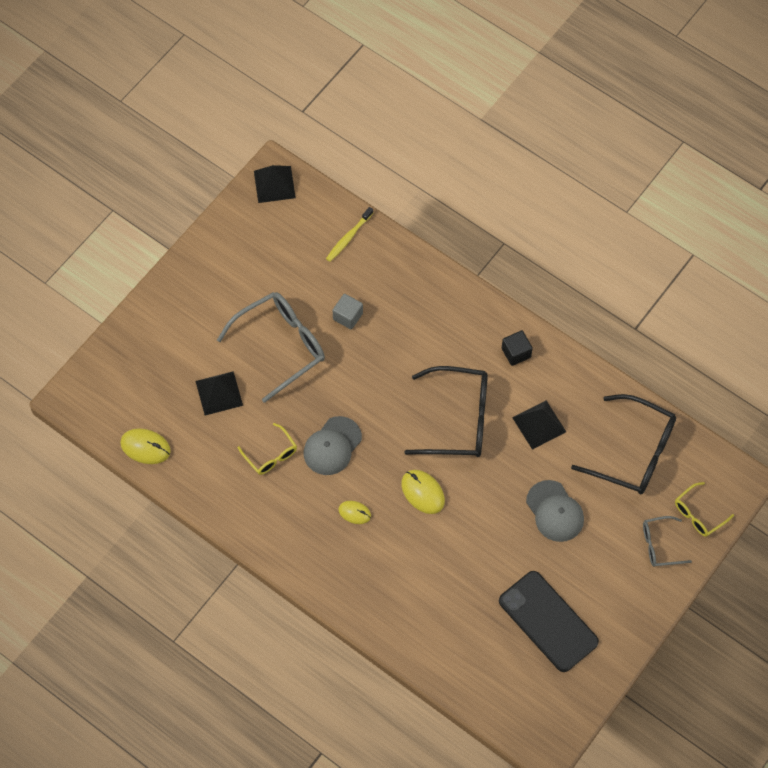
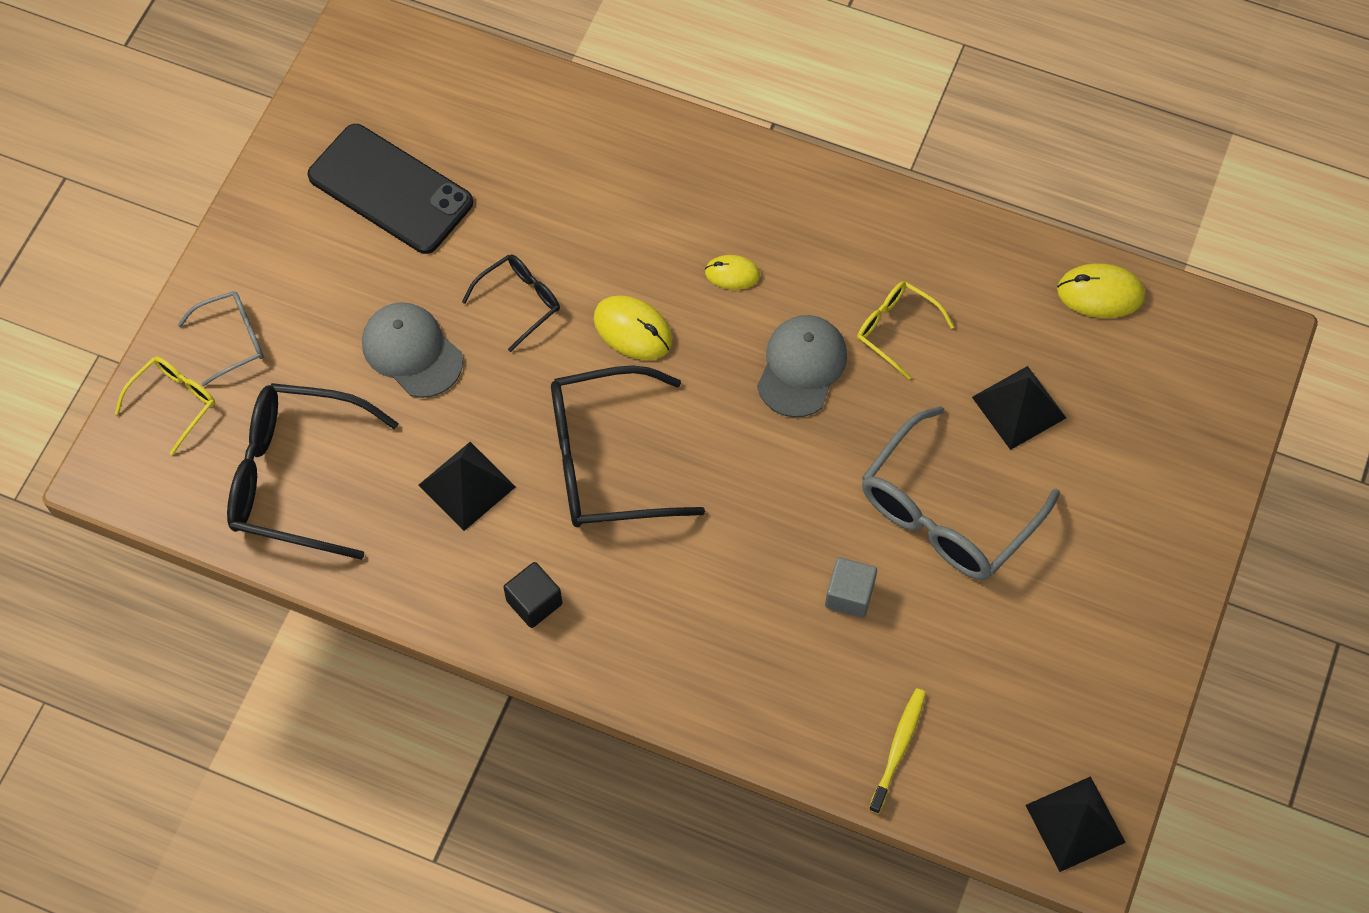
camera: 165 degrees right, 0 degrees up
none -> black glasses [462,254,560,352]

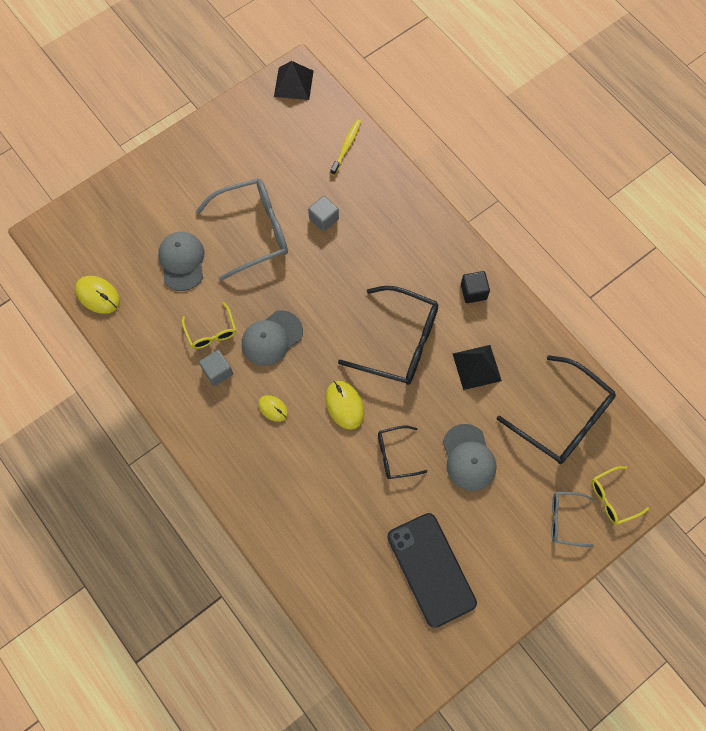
camera: 150 degrees left, 5 degrees up
yellow toothbrush [869,688,926,814] -> yellow toothbrush turned 150 degrees clockwise [330,119,361,176]
black pyramid [972,366,1066,450] -> grey cap [158,232,205,291]
none -> grey cube [199,350,233,386]

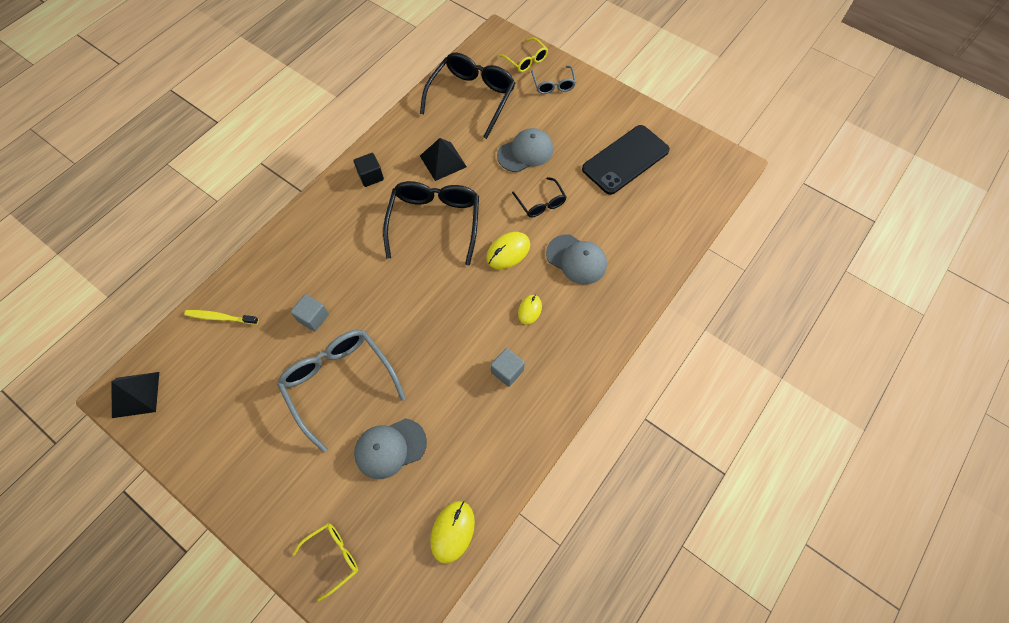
camera: 105 degrees left, 5 degrees down
yellow glasses [182,302,236,349] -> yellow glasses moved to [293,523,358,601]
grey cap [242,310,303,366] -> grey cap moved to [546,234,607,285]

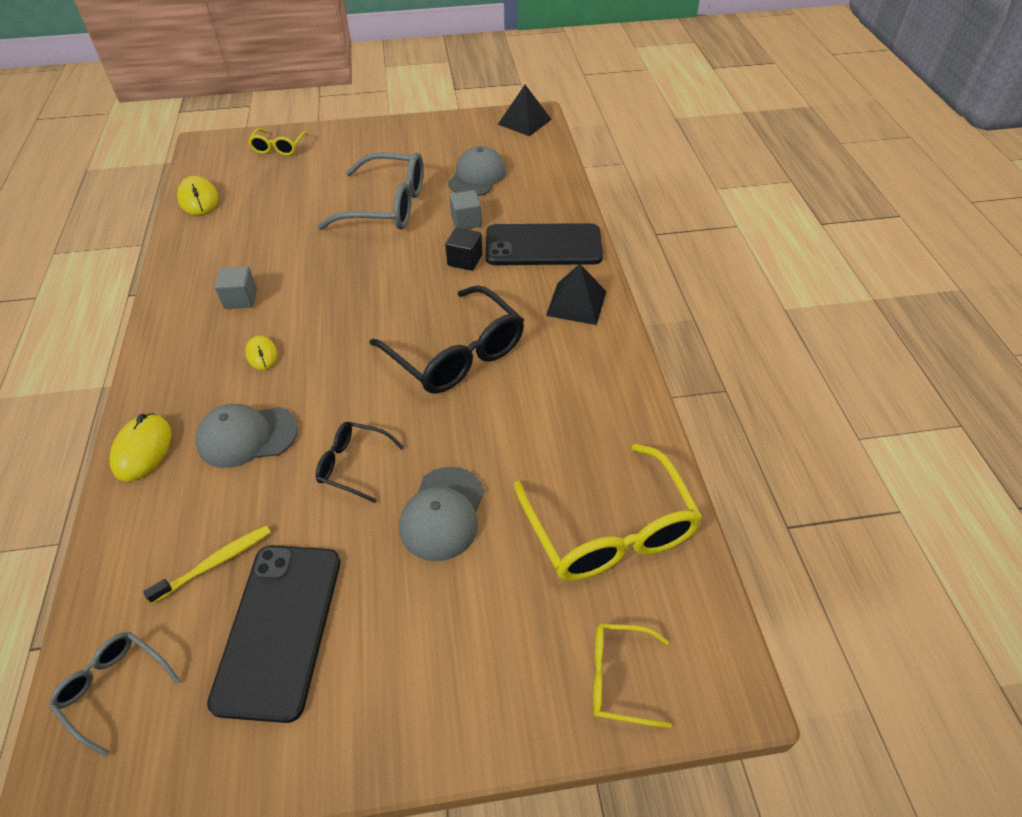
camera: 135 degrees right, 15 degrees down
yellow toothbrush [184,310,259,325] -> yellow toothbrush moved to [143,525,271,604]
black cube [353,153,384,187] -> black cube moved to [445,228,482,271]
grey cap [354,418,427,479] -> grey cap moved to [448,146,506,196]
black glasses [420,52,515,139] -> yellow glasses [514,444,703,581]
black pyramid [420,138,467,181] -> black pyramid moved to [546,264,606,325]
yellow mouse [486,232,530,269] -> yellow mouse moved to [110,413,172,482]
grey glasses [531,66,576,94] -> grey glasses moved to [49,632,180,757]
none -> black phone [486,223,603,265]

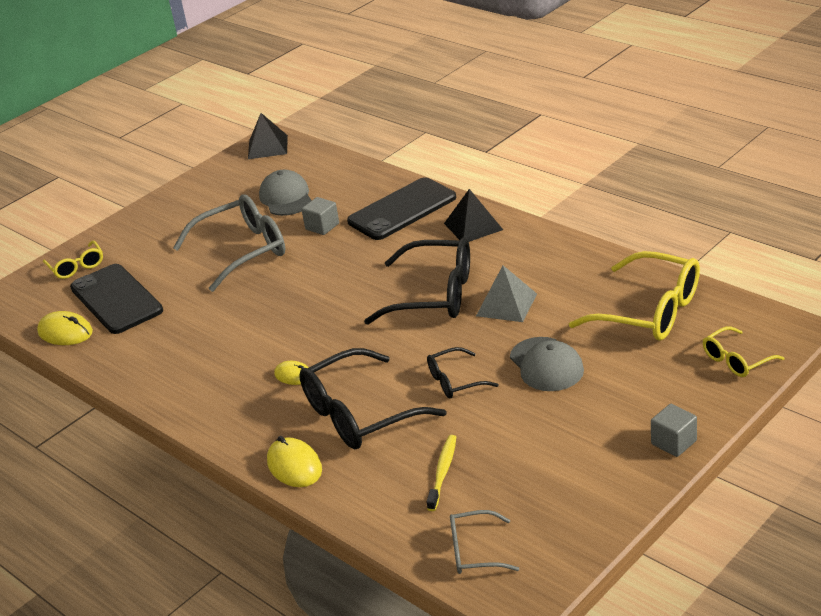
camera: 35 degrees left, 15 degrees down
grey cap [196,404,298,468] -> black glasses [299,348,446,449]
black phone [207,545,340,723] -> black phone moved to [70,264,163,334]
grey cube [215,266,257,309] -> grey cube moved to [651,404,697,457]
black cube [445,228,482,271] -> none
none -> grey pyramid [476,265,537,322]

